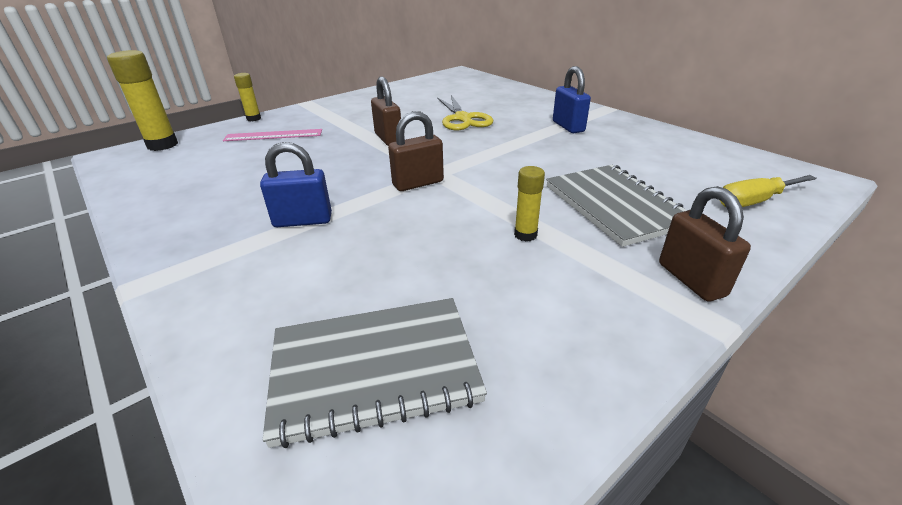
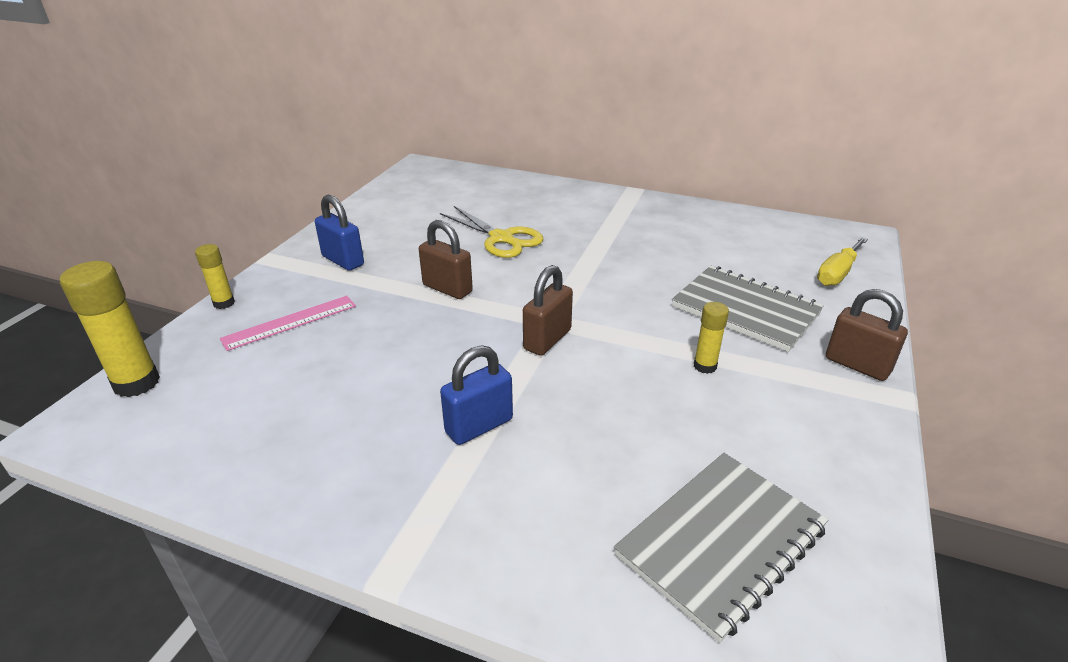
camera: 30 degrees left, 0 degrees up
blue padlock [553,66,591,133] -> blue padlock moved to [315,195,364,271]

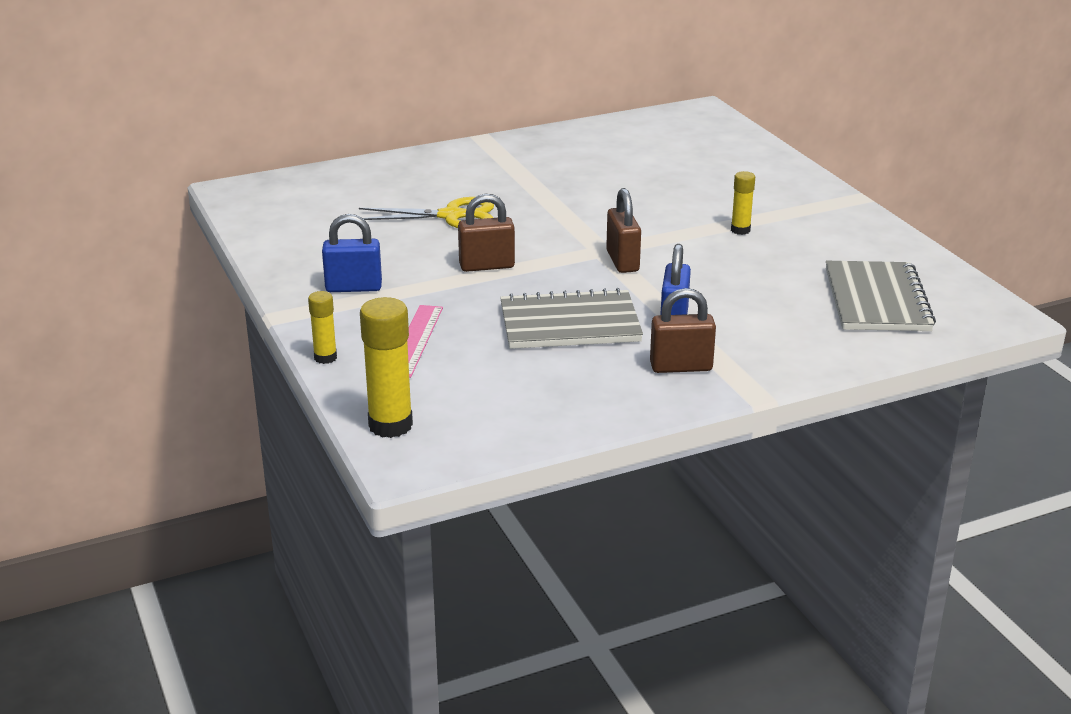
camera: 45 degrees left, 5 degrees down
grey notebook [672,266,824,352] -> grey notebook moved to [500,288,643,349]
yellow screwdriver [817,237,868,286] -> none
brown padlock [826,289,908,381] -> brown padlock moved to [650,288,716,373]

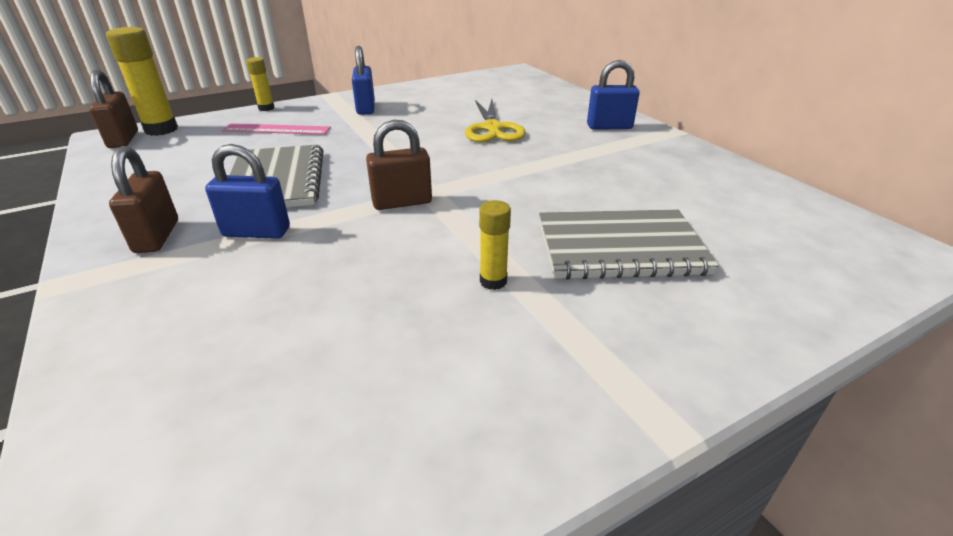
camera: 85 degrees right, 5 degrees up
brown padlock [458,194,515,272] -> brown padlock moved to [90,70,138,148]
grey notebook [826,261,936,331] -> grey notebook moved to [539,210,719,280]
none -> blue padlock [587,60,640,130]

